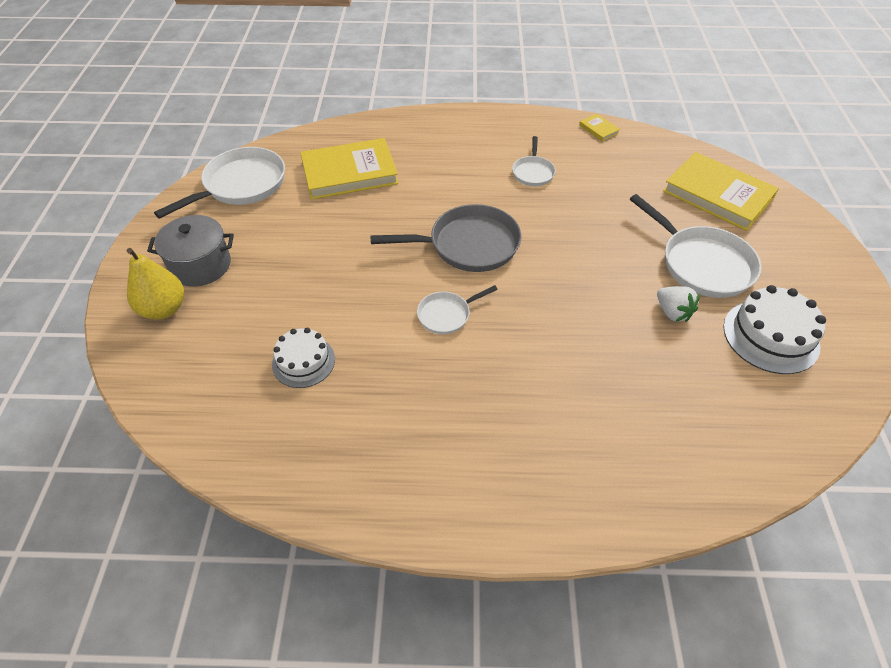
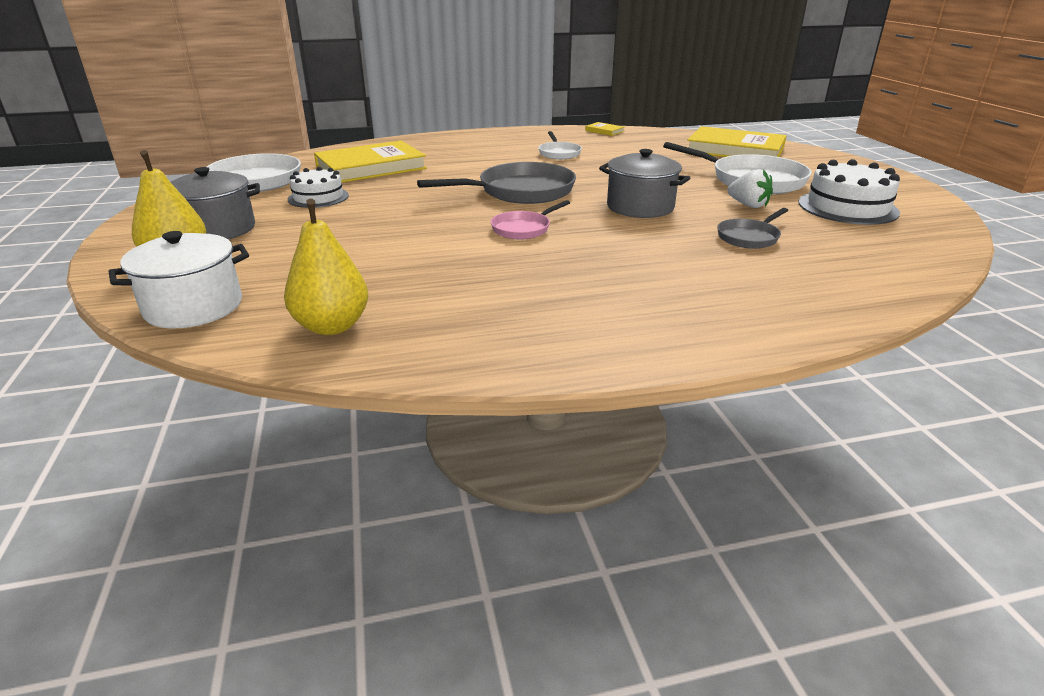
camera: 15 degrees left, 20 degrees down
white cake [272,328,335,388] -> white cake moved to [288,167,349,208]
white pan [417,285,498,334] -> pink pan [491,200,570,240]
none -> white pot [109,231,249,329]
none -> yellow pear [284,199,368,335]
none -> grey pot [599,149,690,218]
none -> grey pan [717,208,788,249]

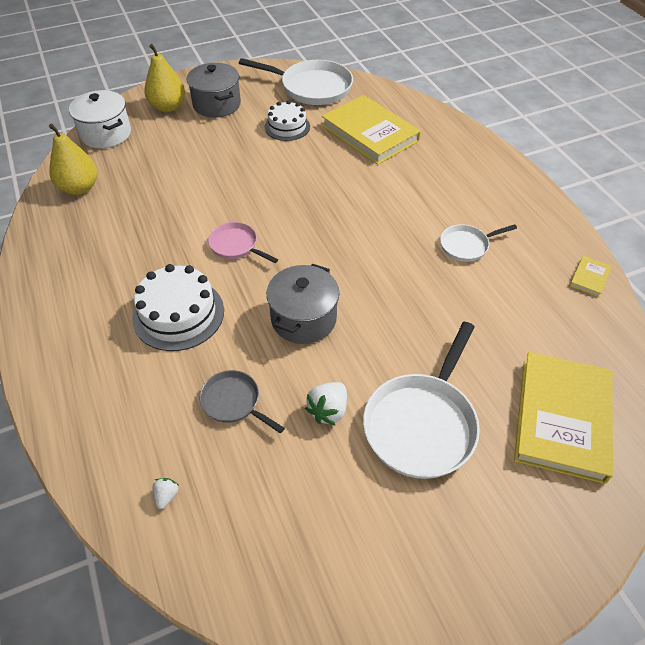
camera: 80 degrees right, 20 degrees up
grey pan [417,162,576,204] -> none
white cake [798,159,900,225] -> white cake moved to [132,264,224,351]
none -> white strawberry [152,478,178,509]

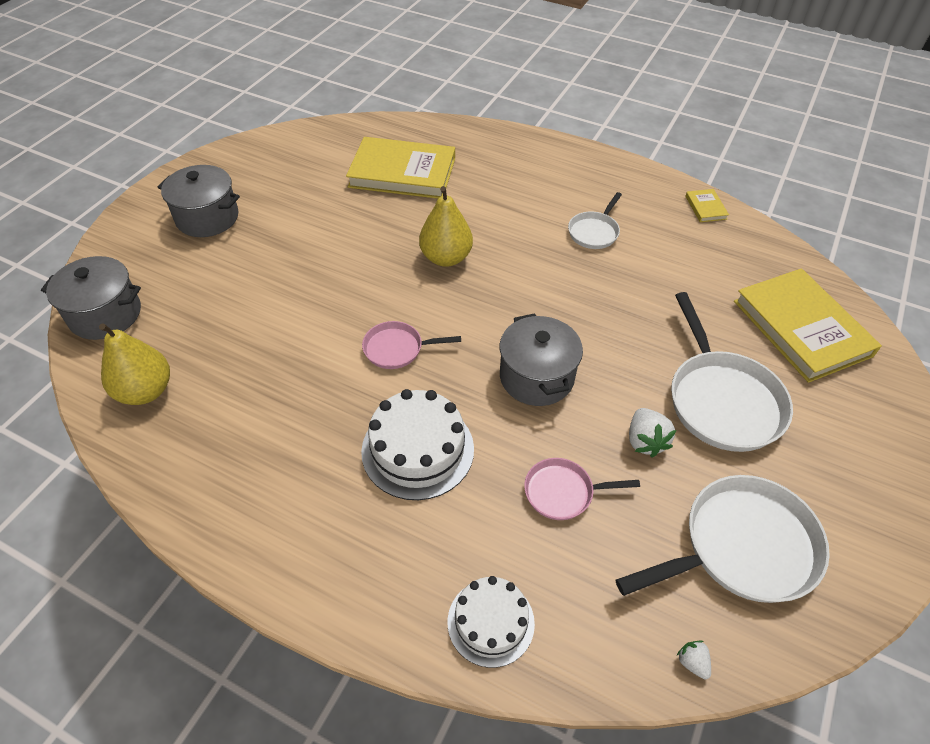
camera: 40 degrees left, 0 degrees up
white pot [69,90,131,148] -> grey pot [41,256,141,340]
yellow pear [144,44,185,112] -> yellow pear moved to [419,186,473,267]
white strawberry [152,478,178,509] -> white strawberry moved to [677,641,711,679]
grey pan [200,370,285,433] -> pink pan [524,458,640,520]
white pan [239,58,353,105] -> white pan moved to [616,475,830,603]
white cake [265,100,310,141] -> white cake moved to [448,576,535,668]

